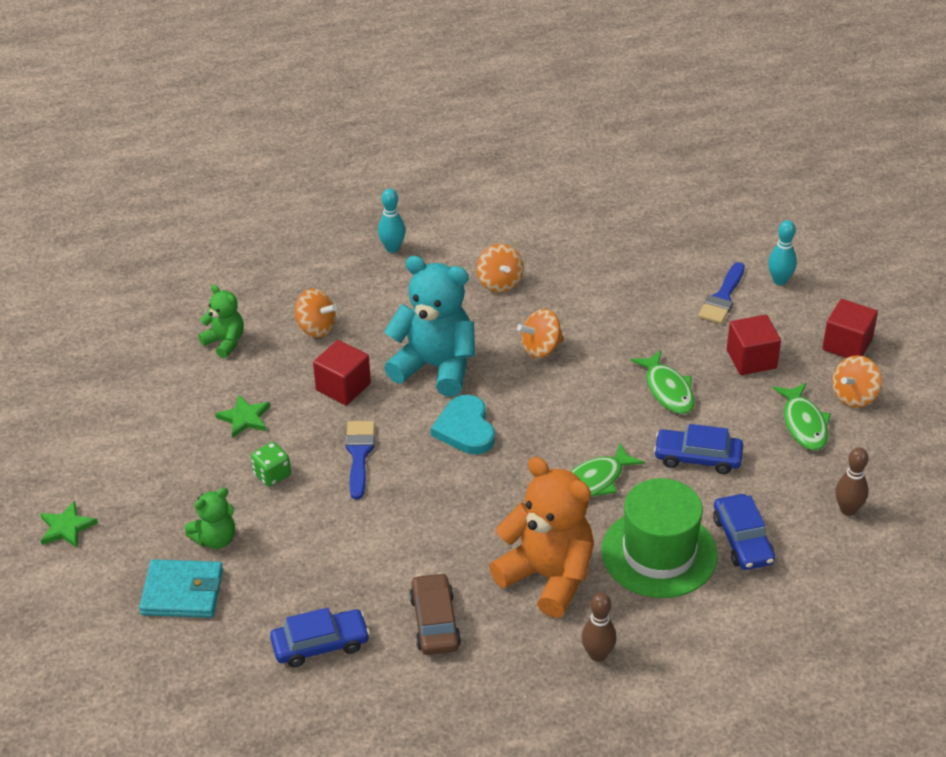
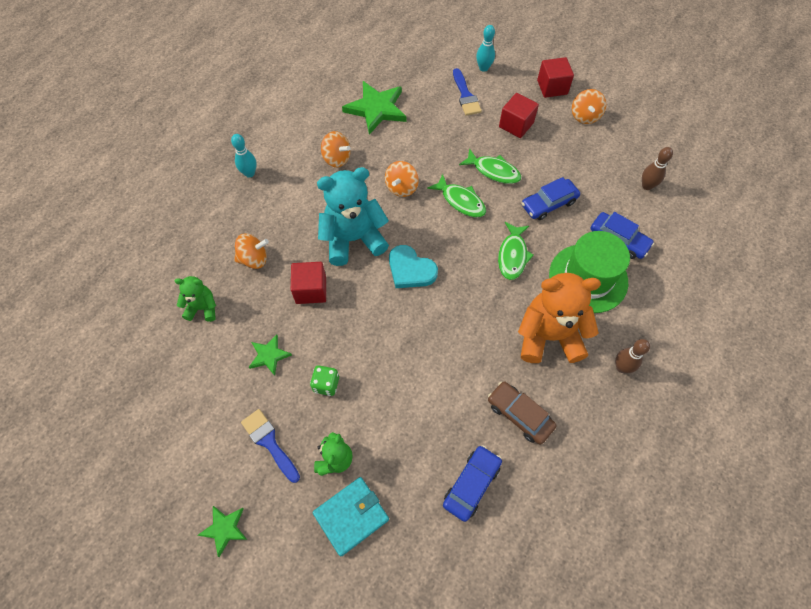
camera: 40 degrees left, 20 degrees up
blue brush [345,421,375,499] -> blue brush moved to [241,409,300,483]
green fish [773,383,831,450] -> green fish moved to [427,174,486,217]
none -> green star [342,81,406,135]

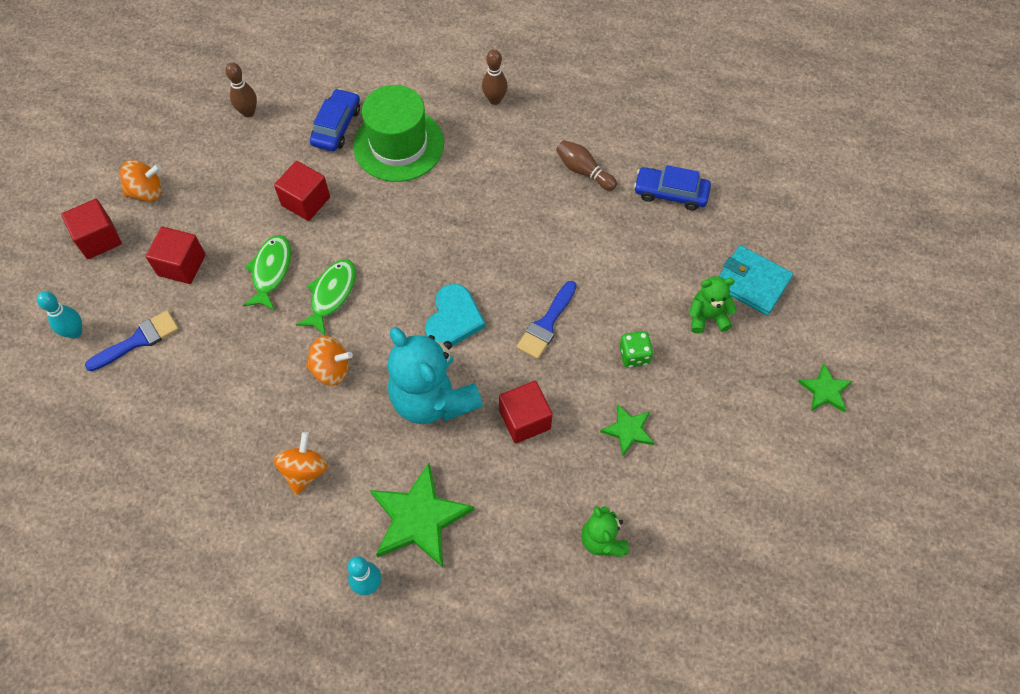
camera: 110 degrees left, 0 degrees up
orange spinning top [234,233,269,269] -> none
blue brush [241,409,300,483] -> blue brush moved to [517,281,577,359]
green star [342,81,406,135] -> green star moved to [370,463,475,568]
brown car [488,381,557,445] -> brown bowling pin [556,140,617,191]
green fish [498,222,534,280] -> none
orange teddy bear [518,273,601,363] -> none
blue car [522,177,580,220] -> red cube [274,161,330,221]

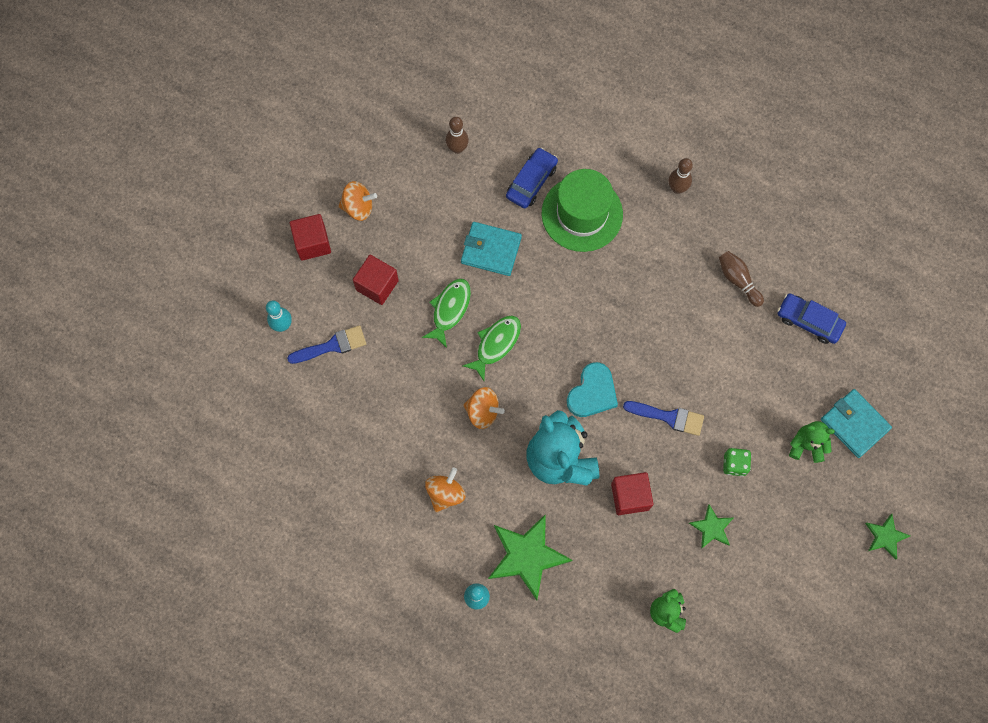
camera: 15 degrees right, 10 degrees up
red cube [274,161,330,221] -> turquoise wallet [461,222,522,276]
blue brush [517,281,577,359] -> blue brush turned 120 degrees counterclockwise [623,401,704,436]

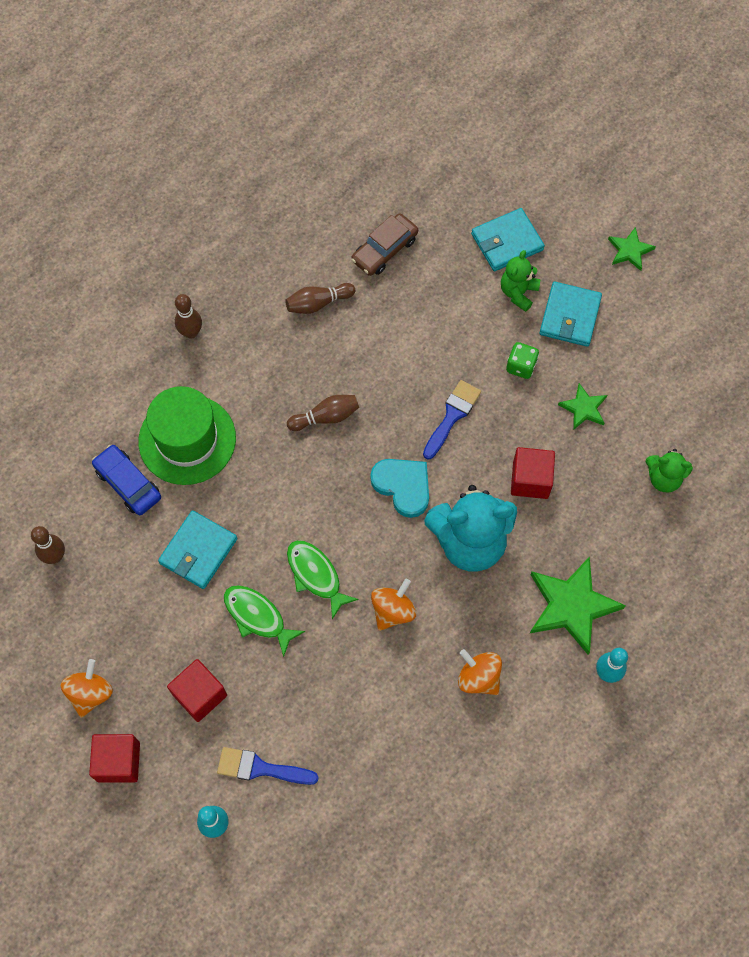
camera: 75 degrees left, 5 degrees down
blue brush [287,325,366,364] -> blue brush turned 75 degrees counterclockwise [217,747,319,785]
blue car [777,294,846,344] -> brown car [351,213,418,276]
none -> brown bowling pin [287,395,359,431]
none -> turquoise wallet [539,282,602,347]

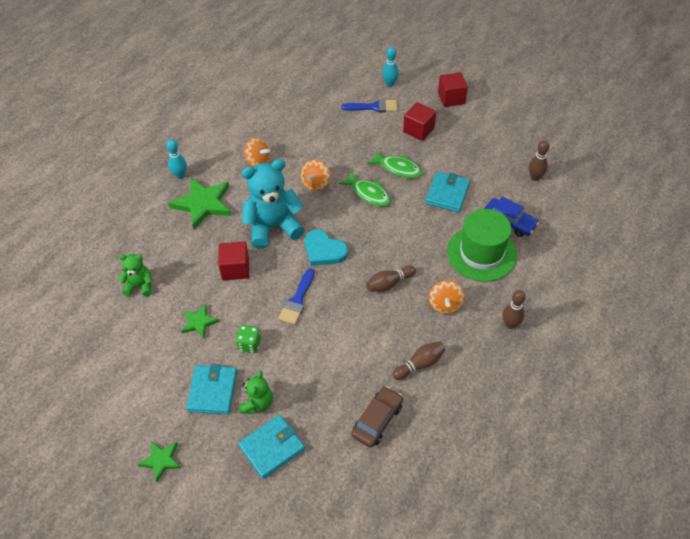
camera: 170 degrees right, 15 degrees down
orange spinning top [61,659,113,718] -> orange spinning top moved to [429,280,465,314]

